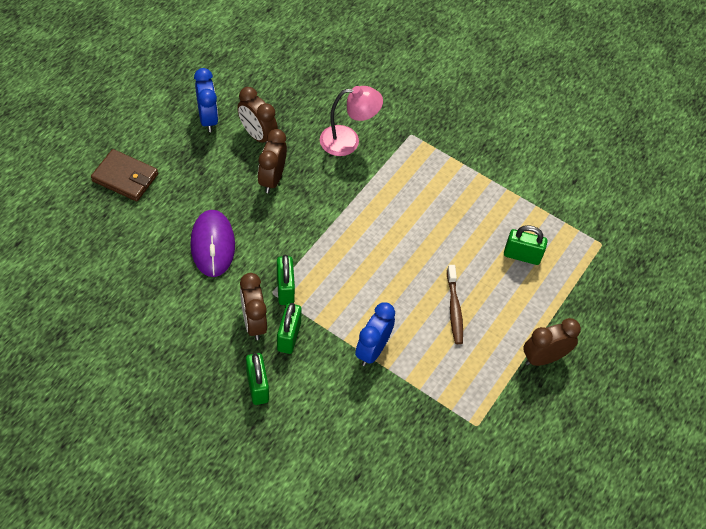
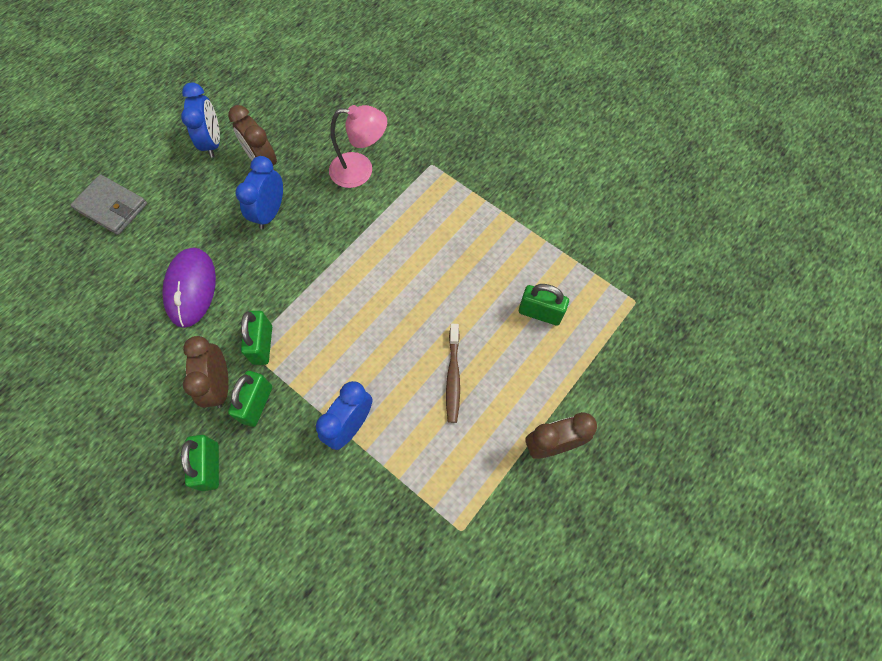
camera: 10 degrees right, 10 degrees up
brown wallet [91,149,158,201] -> grey wallet [70,174,147,235]
brown clock [258,129,287,193] -> blue clock [236,156,283,229]

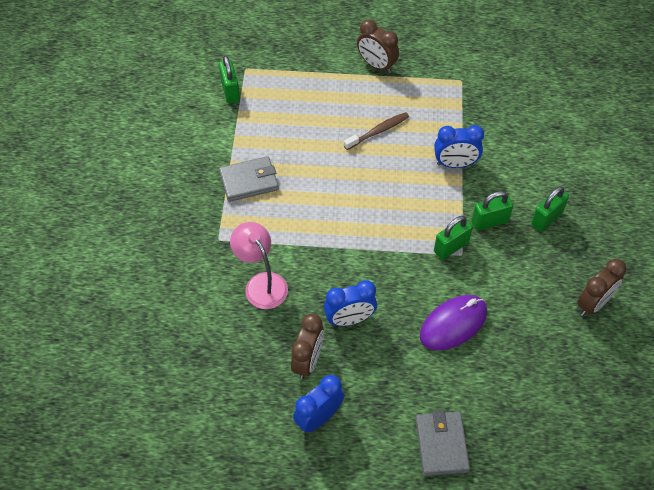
camera: 125 degrees left, 10 degrees down
brown clock [183,336,229,408] -> brown clock moved to [577,259,626,316]
green padlock [519,284,569,326] -> green padlock moved to [219,56,240,103]
none -> grey wallet [219,156,279,202]

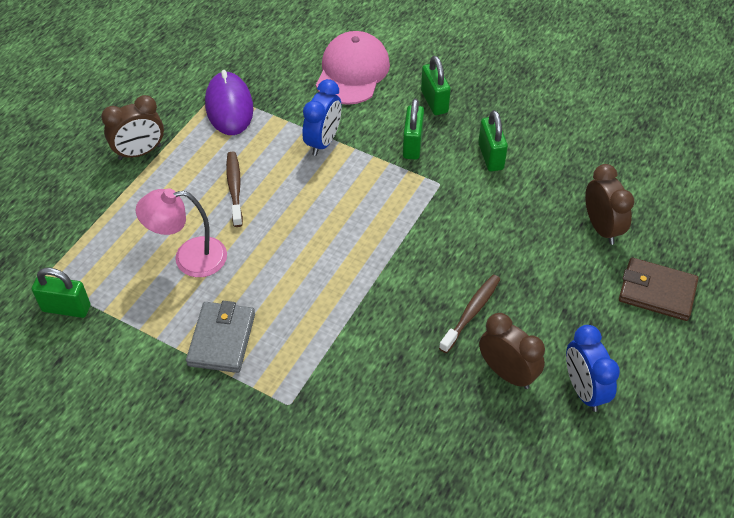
camera: 65 degrees left, 5 degrees down
pink lamp [230,222,288,309] -> pink lamp moved to [136,188,227,277]
blue clock [324,280,377,326] -> brown toothbrush [439,275,500,353]
grey wallet [416,410,470,476] -> brown wallet [619,257,699,321]
purple mouse [420,295,487,350] -> purple mouse moved to [205,70,254,135]
green padlock [434,216,473,260] -> green padlock moved to [478,110,508,172]
brown clock [577,259,626,316] -> brown clock moved to [585,164,635,245]
none -> pink cap [316,31,390,105]

